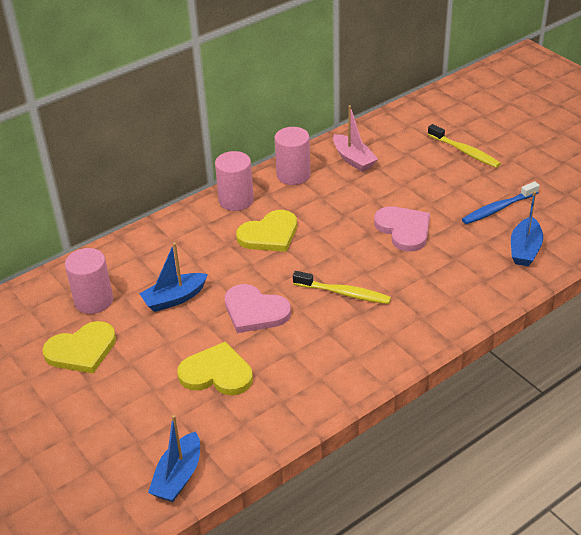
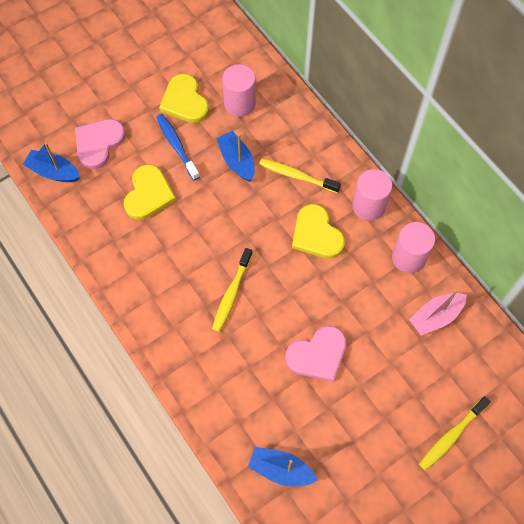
camera: 90 degrees right, 25 degrees up
pink heart [225,284,291,333] -> pink heart moved to [75,119,126,169]
blue toothbrush [462,181,539,224] -> blue toothbrush moved to [156,114,200,180]
none -> yellow toothbrush [259,159,341,193]

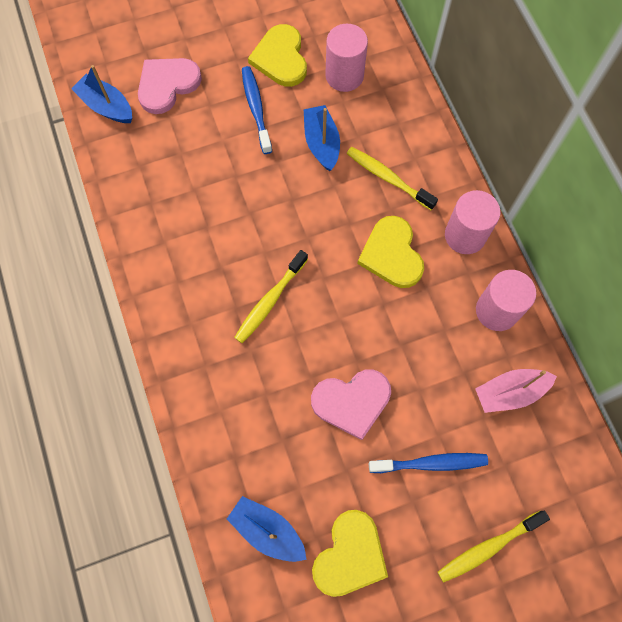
camera: 15 degrees right, 5 degrees up
yellow heart [124,164,176,220] -> yellow heart moved to [312,510,388,597]
none -> blue toothbrush [369,453,488,473]

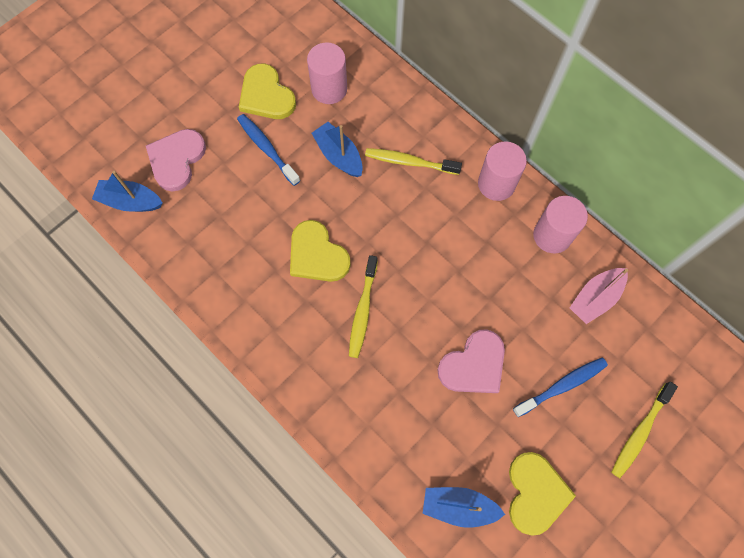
camera: 25 degrees left, 0 degrees up
yellow heart [357,216,424,288] -> yellow heart moved to [290,220,351,282]

